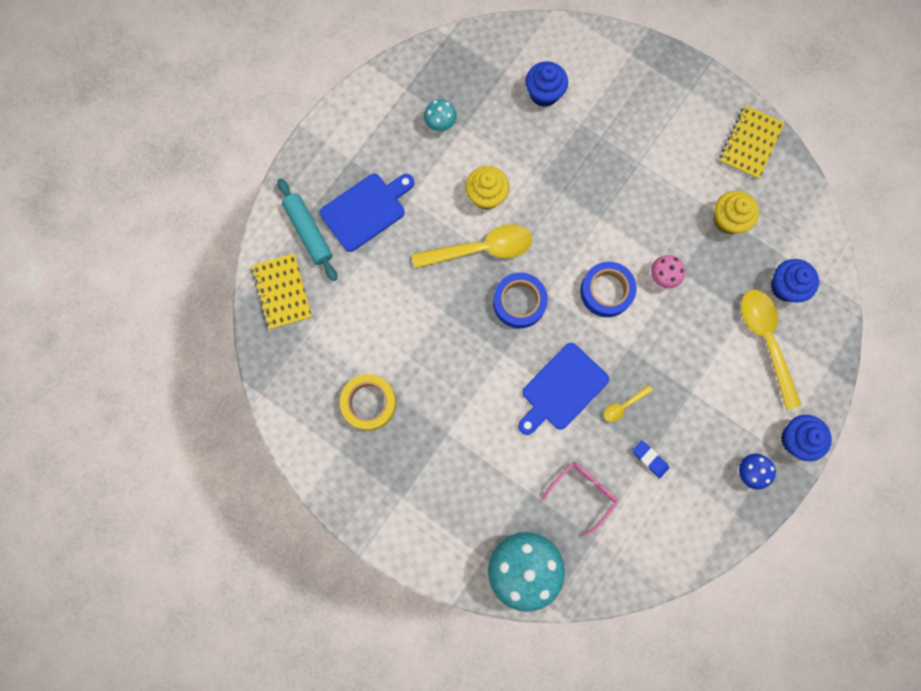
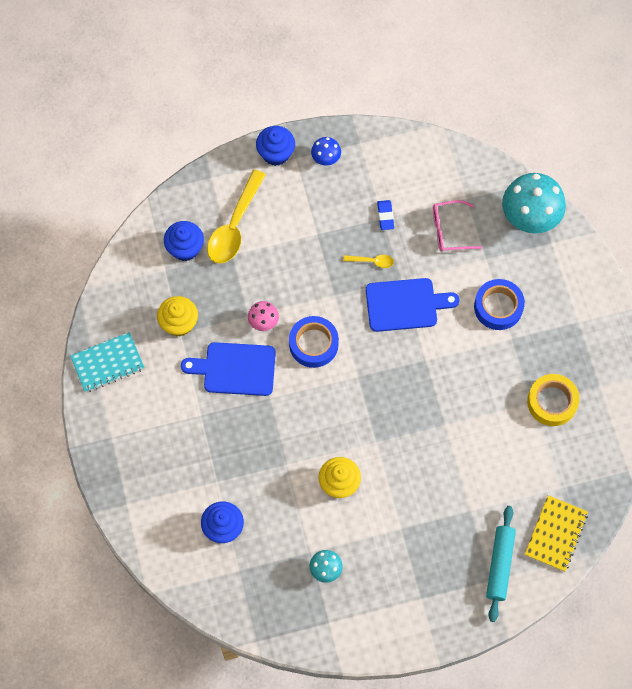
camera: 140 degrees left, 10 degrees down
blue cutting board [320,174,414,252] -> blue cutting board moved to [181,342,276,396]
yellow spoon [412,224,532,269] -> none
blue tape [493,273,548,328] -> blue tape moved to [474,279,525,330]
yellow notebook [719,105,785,179] -> turquoise notebook [70,332,145,393]

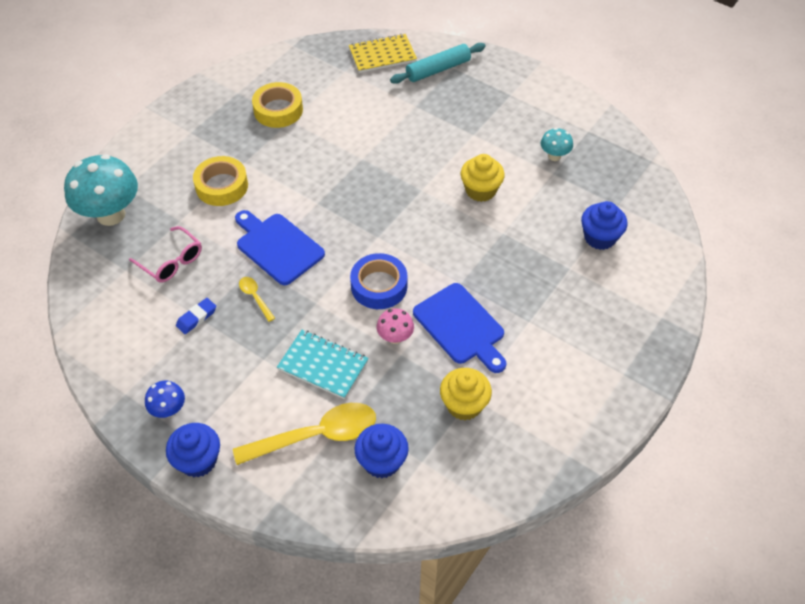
camera: 130 degrees left, 15 degrees down
turquoise notebook [70,332,145,393] -> turquoise notebook moved to [277,330,369,399]
blue tape [474,279,525,330] -> yellow tape [193,156,248,206]

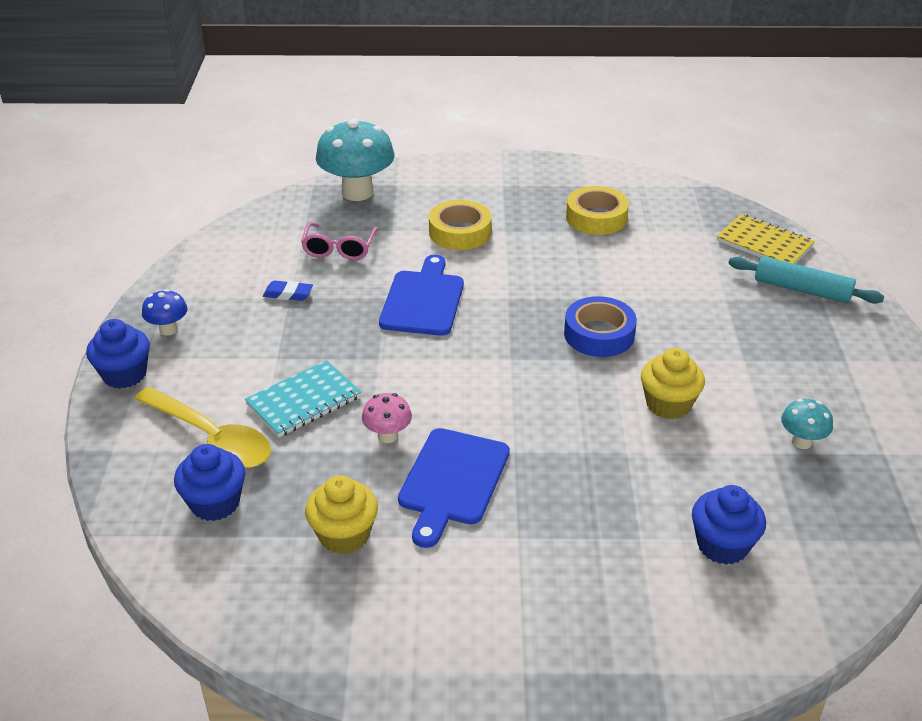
camera: 55 degrees right, 15 degrees down
yellow spoon [239,277,275,322] -> none
turquoise notebook [277,330,369,399] -> turquoise notebook turned 60 degrees clockwise [245,360,361,437]
blue tape [350,253,407,309] -> blue tape moved to [564,296,637,357]

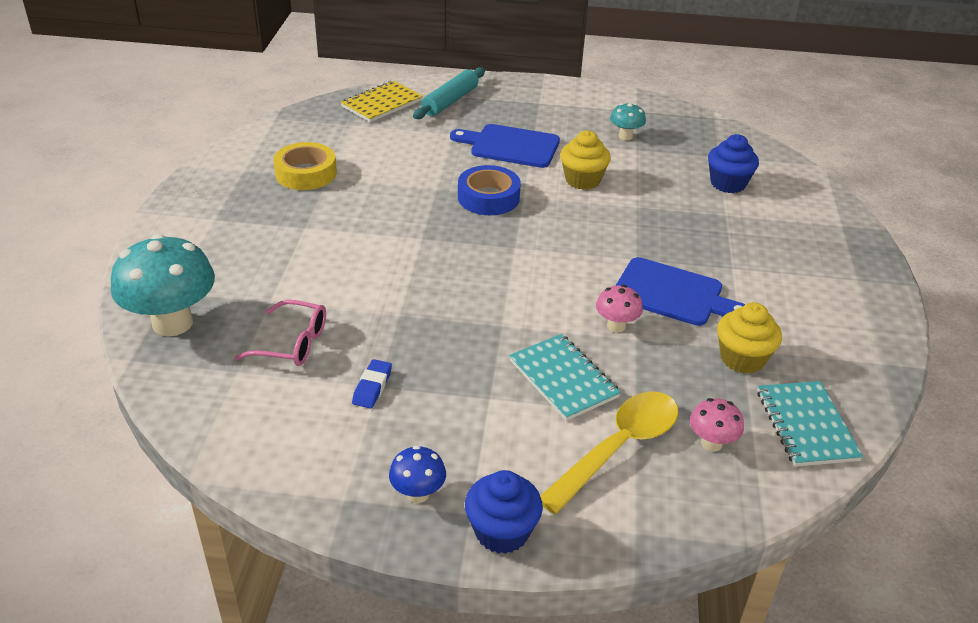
camera: 85 degrees left, 0 degrees up
blue cupcake [174,444,245,521] -> pink mushroom [690,398,744,452]
blue cutting board [379,254,464,336] -> blue cutting board moved to [450,124,560,168]
yellow tape [429,200,492,250] -> none
none -> turquoise notebook [757,381,863,467]

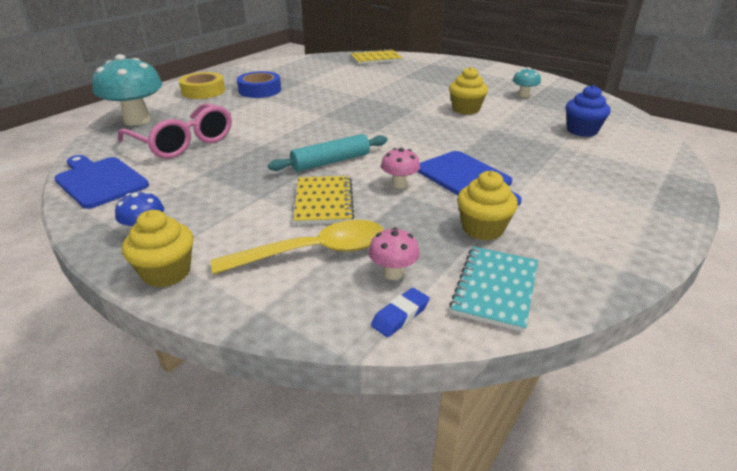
camera: 30 degrees right, 5 degrees down
pink glasses [235,300,326,366] -> pink glasses [118,103,232,159], size x1.63
yellow tape [273,142,337,190] -> yellow tape moved to [179,72,225,99]
blue eraser [352,359,392,409] -> blue eraser moved to [371,288,430,337]
turquoise rolling pin [413,67,485,119] -> turquoise rolling pin moved to [268,134,388,172]
blue cutting board [450,124,560,168] -> blue cutting board moved to [54,155,149,209]
blue tape [458,165,521,215] -> blue tape moved to [237,71,281,98]
blue cupcake [465,470,543,554] -> yellow cupcake [122,210,194,287]
turquoise notebook [509,334,621,421] -> yellow notebook [294,176,354,225]

